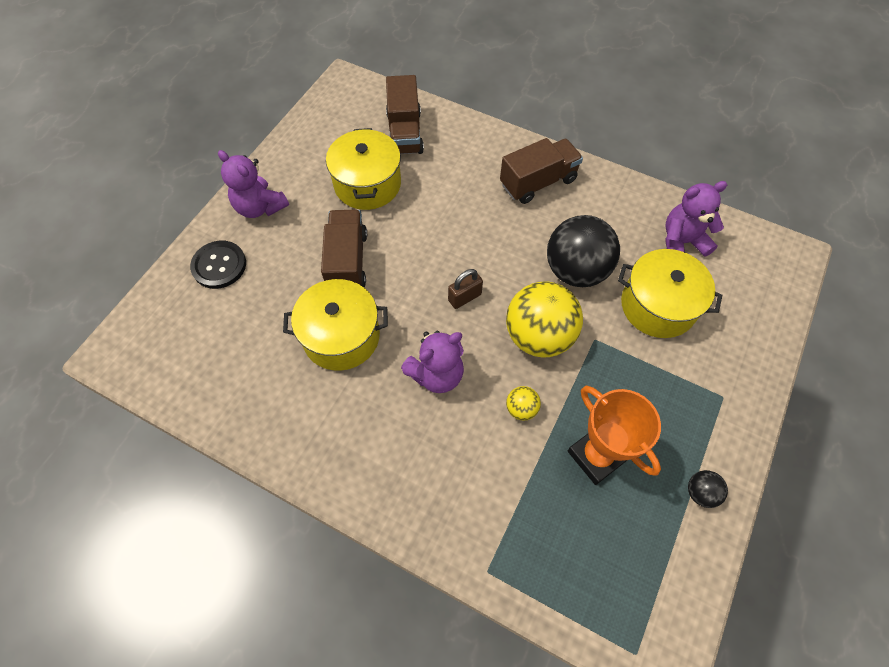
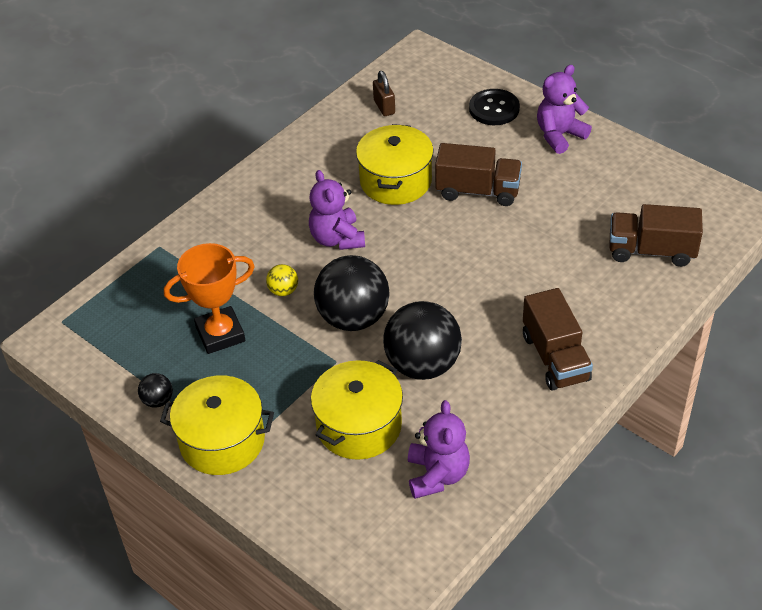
camera: 105 degrees right, 15 degrees down
yellow pot [326,128,401,210] -> yellow pot moved to [160,375,274,475]
brown padlock [448,269,483,309] -> brown padlock moved to [373,71,395,116]
yellow ball [506,282,583,358] -> black ball [314,255,390,331]

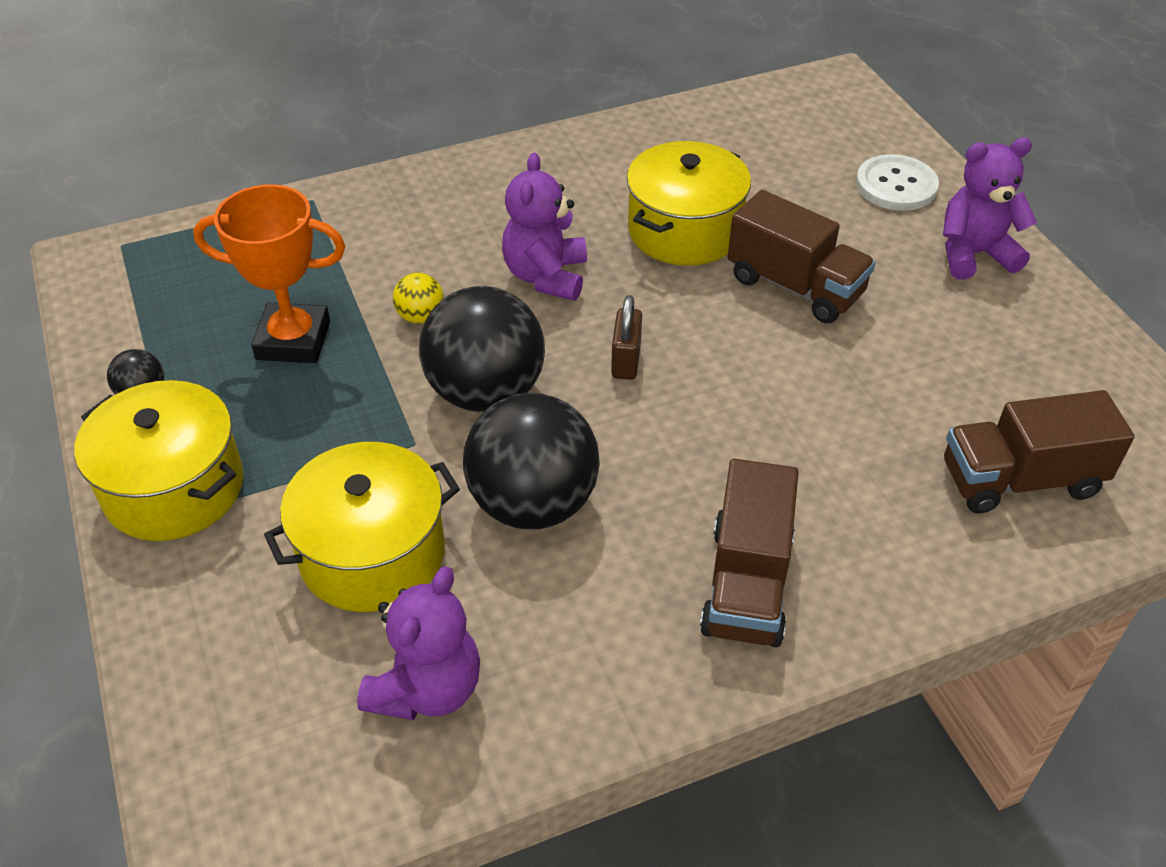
camera: 25 degrees right, 0 degrees up
brown padlock [373,71,395,116] -> brown padlock moved to [611,295,642,380]
black button [469,89,520,125] -> white button [856,154,939,211]
brown truck [609,204,703,267] -> brown truck turned 45 degrees counterclockwise [944,390,1134,513]

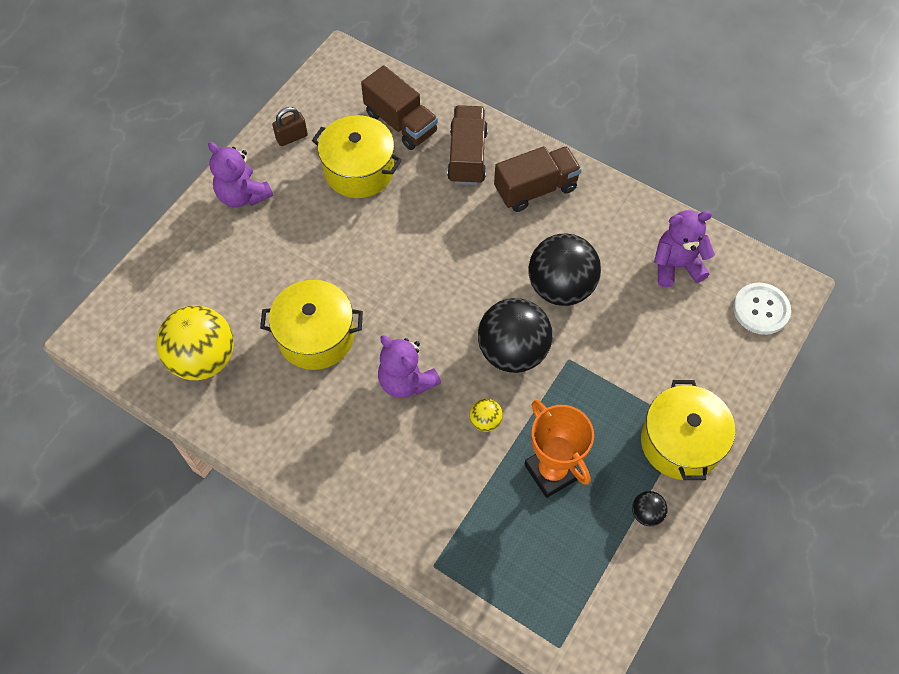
camera: 125 degrees left, 15 degrees up
yellow pot [264,442,460,612] -> yellow pot moved to [312,115,402,198]
purple teddy bear [502,153,587,301] -> purple teddy bear turned 75 degrees clockwise [378,335,441,398]
brown padlock [611,295,642,380] -> brown padlock moved to [272,107,308,146]
brown truck [728,190,876,323] -> brown truck moved to [447,105,488,185]
white button [856,154,939,211] -> white button moved to [733,283,791,335]
none -> yellow ball [156,306,234,380]

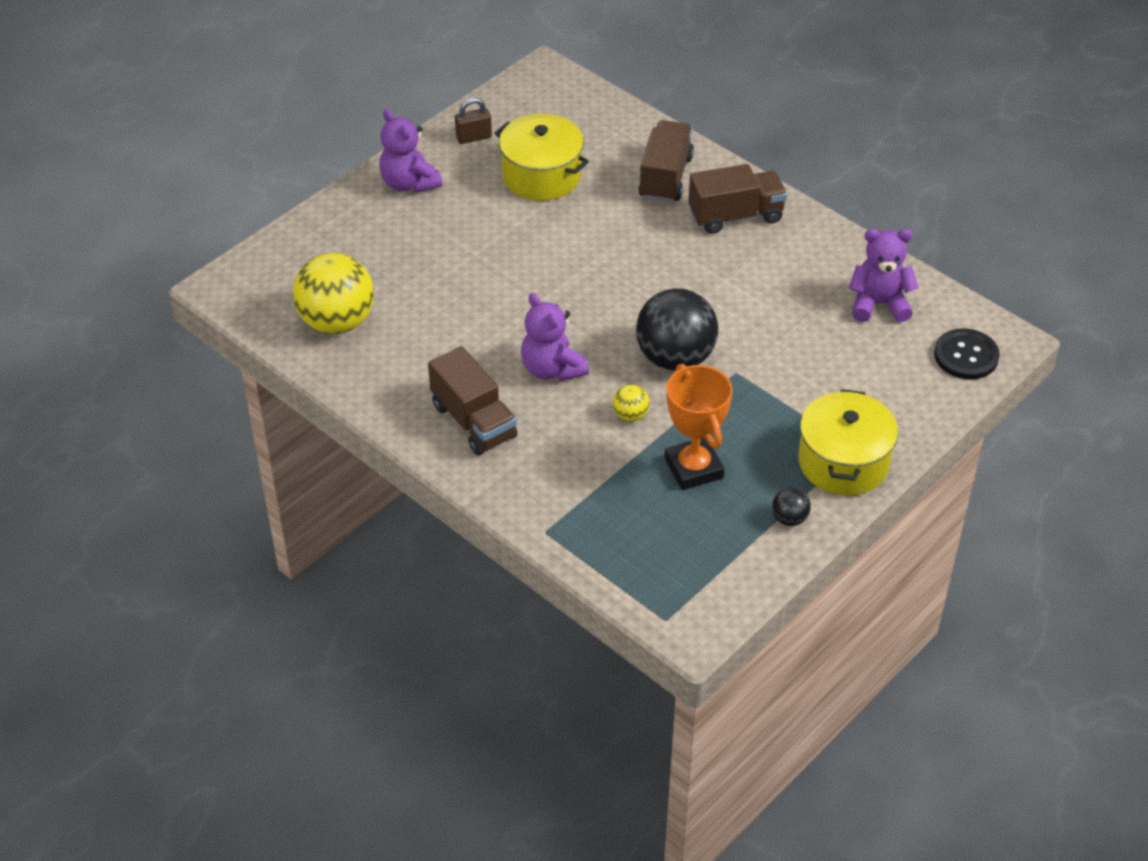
camera: 10 degrees right, 15 degrees down
yellow pot [260,280,363,370] -> none
brown truck [361,65,438,150] -> brown truck moved to [428,346,517,455]
black ball [528,234,601,306] -> none
white button [733,283,791,335] -> black button [934,328,1000,379]

